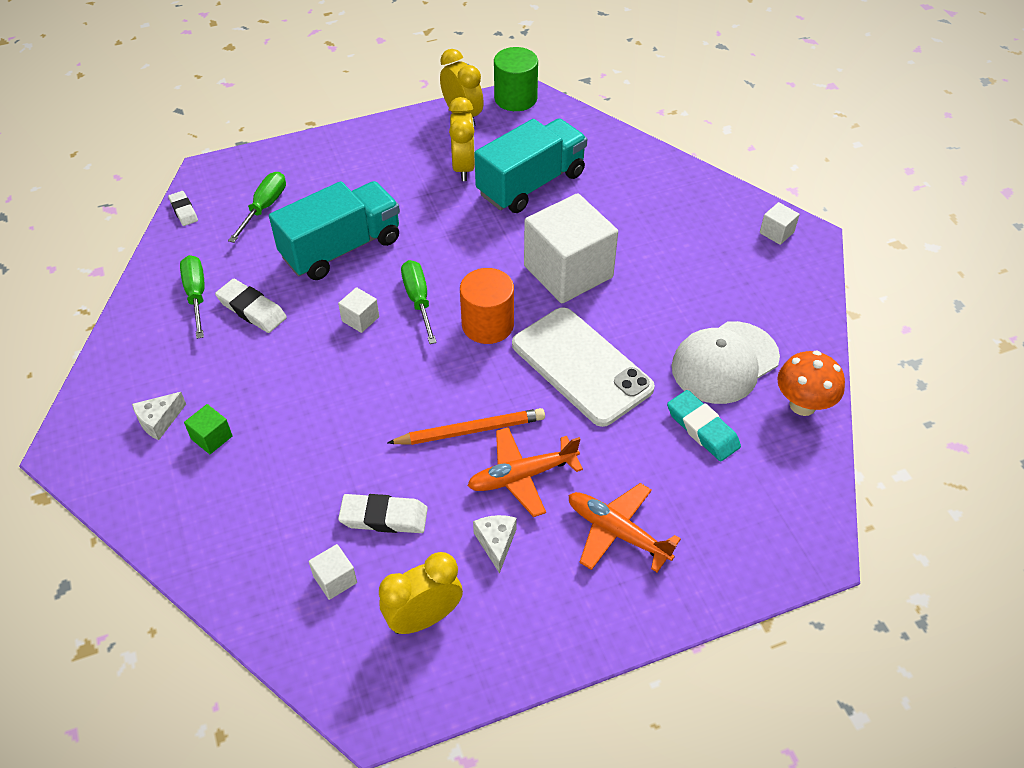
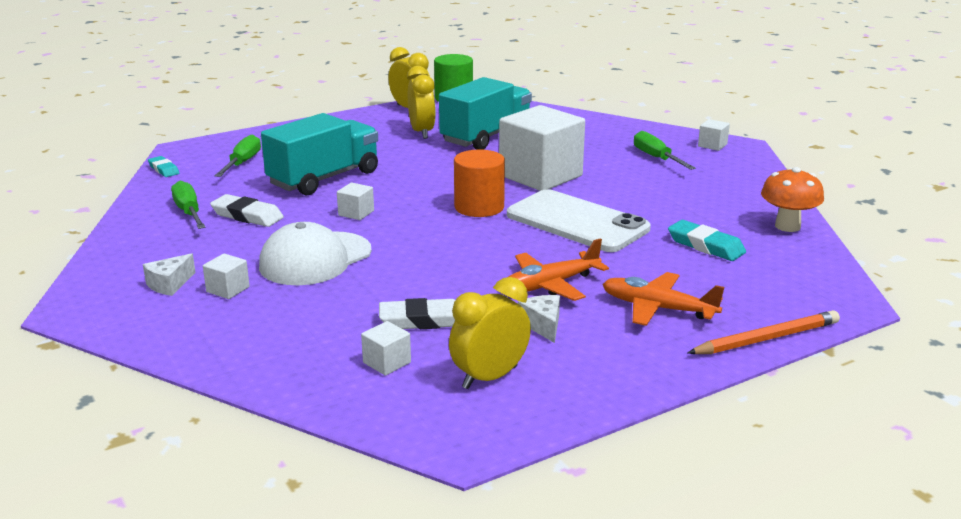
camera: 10 degrees left, 25 degrees down
white eraser [168,191,198,226] -> turquoise eraser [148,156,179,177]
green cube [184,404,232,454] -> white cube [203,254,250,299]
orange pencil [387,408,545,445] -> orange pencil moved to [687,310,840,354]
green screwdriver [401,260,437,344] -> green screwdriver moved to [634,131,696,170]
white cap [672,321,780,404] -> white cap moved to [259,222,372,285]

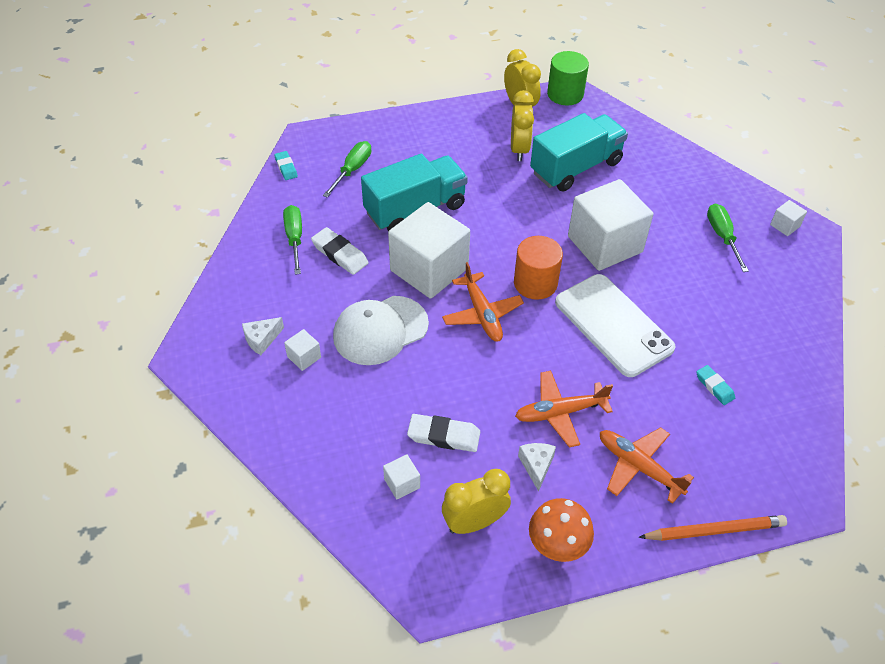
camera: 15 degrees right, 25 degrees up
white cube [337,183,374,220] -> white cube [388,202,470,299], size x2.49
turquoise eraser [668,220,746,261] -> turquoise eraser [696,365,735,405], size x0.64
orange mushroom [761,167,824,232] -> orange mushroom moved to [529,498,594,562]
none -> orange plane [442,262,524,342]

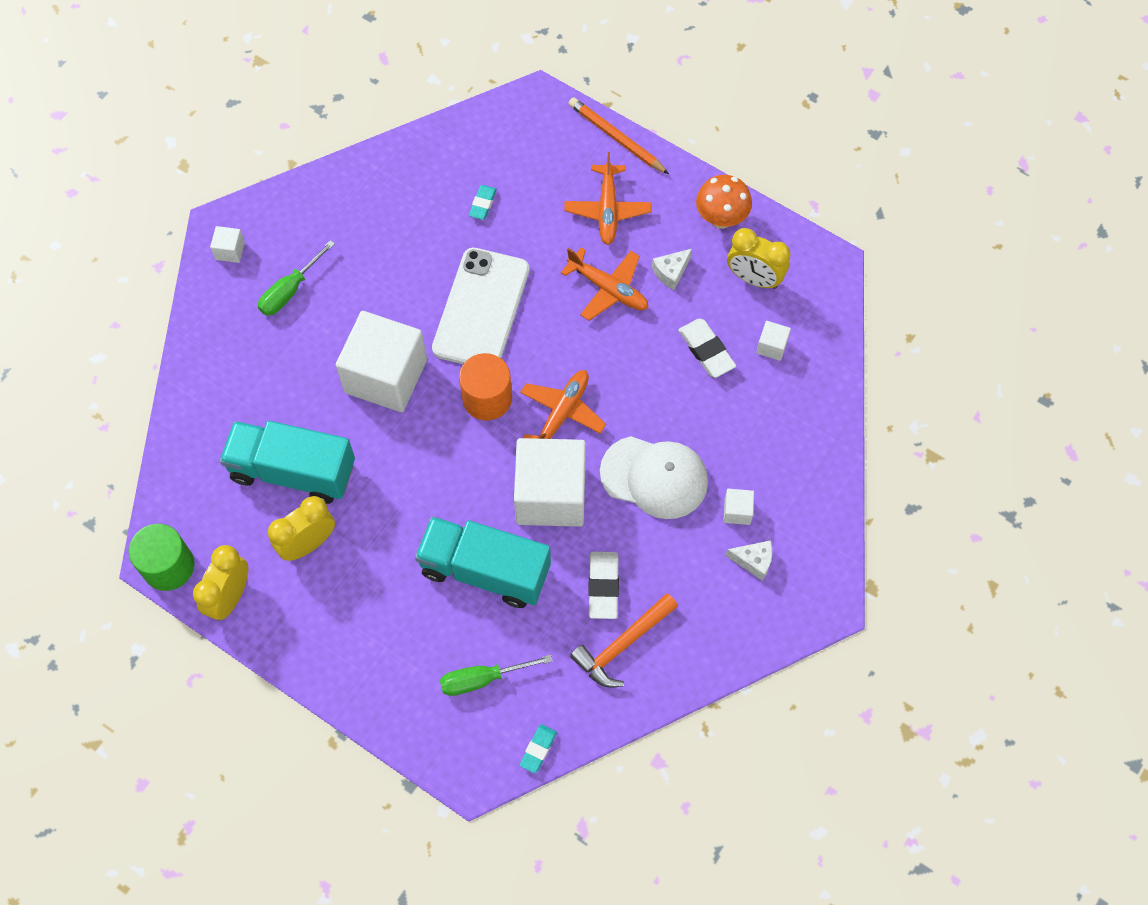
camera: 130 degrees left, 15 degrees up
green screwdriver [283,205,302,275] -> orange hammer [570,593,678,688]

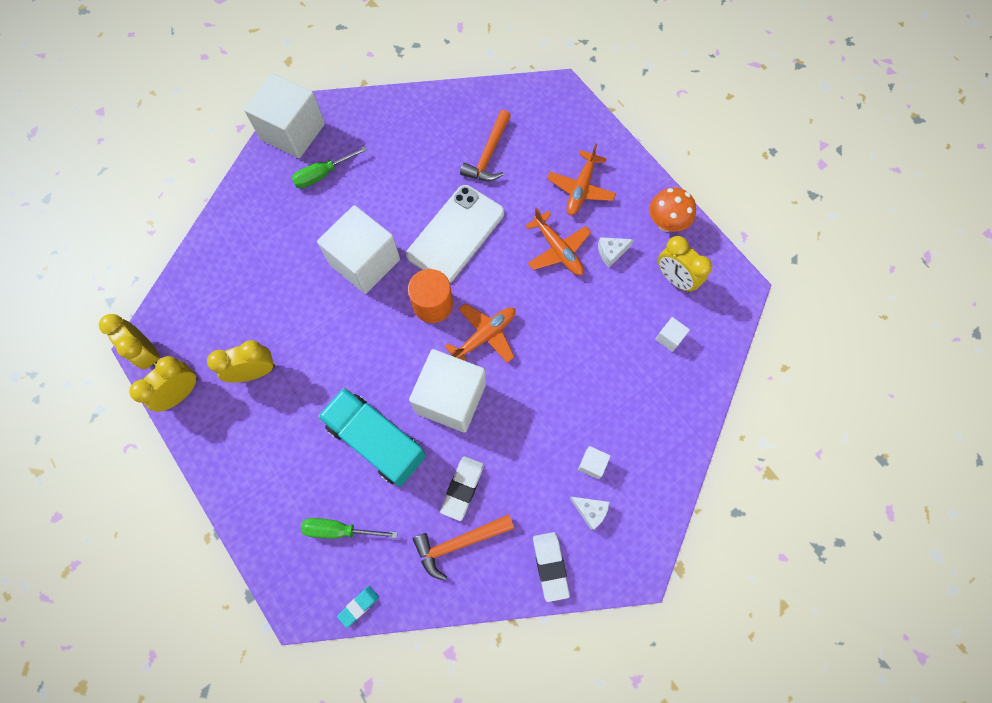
camera: 20 degrees right, 5 degrees up
green cylinder [129,524,195,591] -> yellow clock [99,314,160,369]
white cube [210,226,245,263] -> white cube [244,73,325,158], size x2.49
turquoise truck [220,421,355,504] -> none
turquoise eraser [469,185,497,220] -> orange hammer [460,110,511,181]
orange pencil [568,97,669,174] -> none
white cap [600,436,708,519] -> none
white eraser [678,318,736,378] -> white eraser moved to [533,532,570,602]

